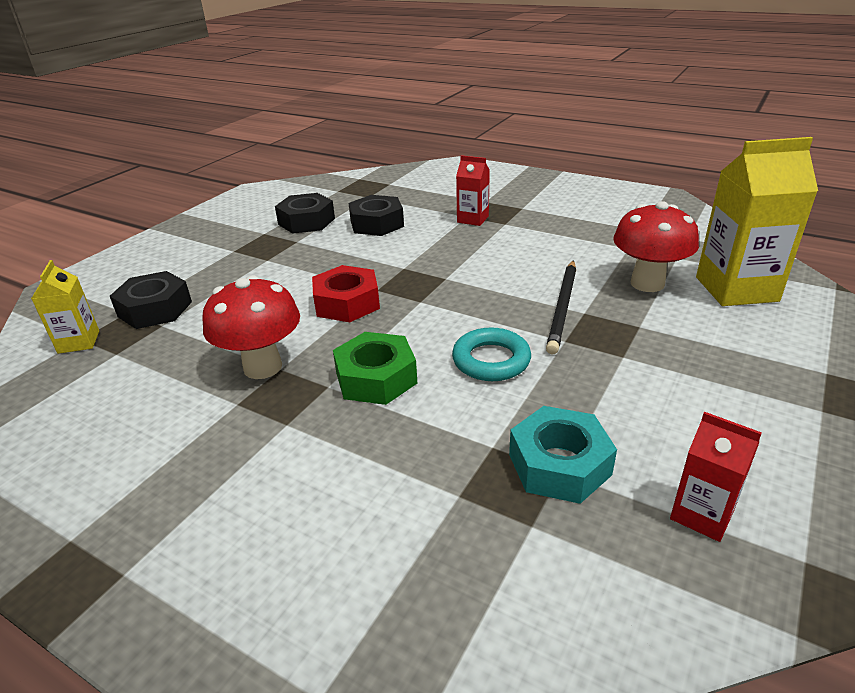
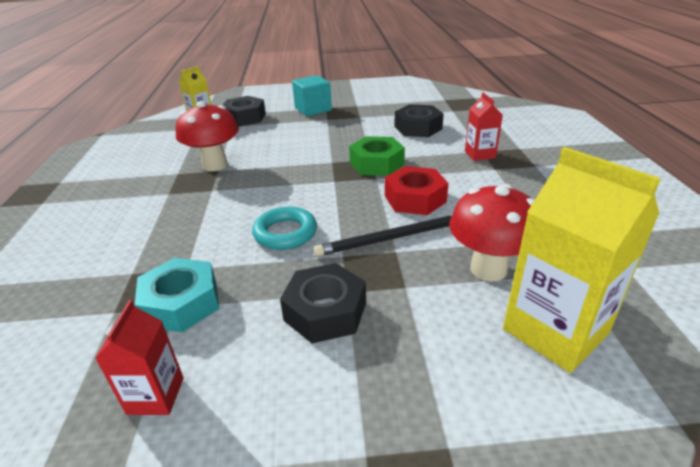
camera: 55 degrees right, 0 degrees up
black nut [275,193,335,234] -> black nut moved to [280,263,366,343]
red nut [312,265,380,322] -> red nut moved to [385,166,449,215]
green nut [333,332,418,405] -> green nut moved to [349,136,405,176]
none -> turquoise cube [292,75,332,116]

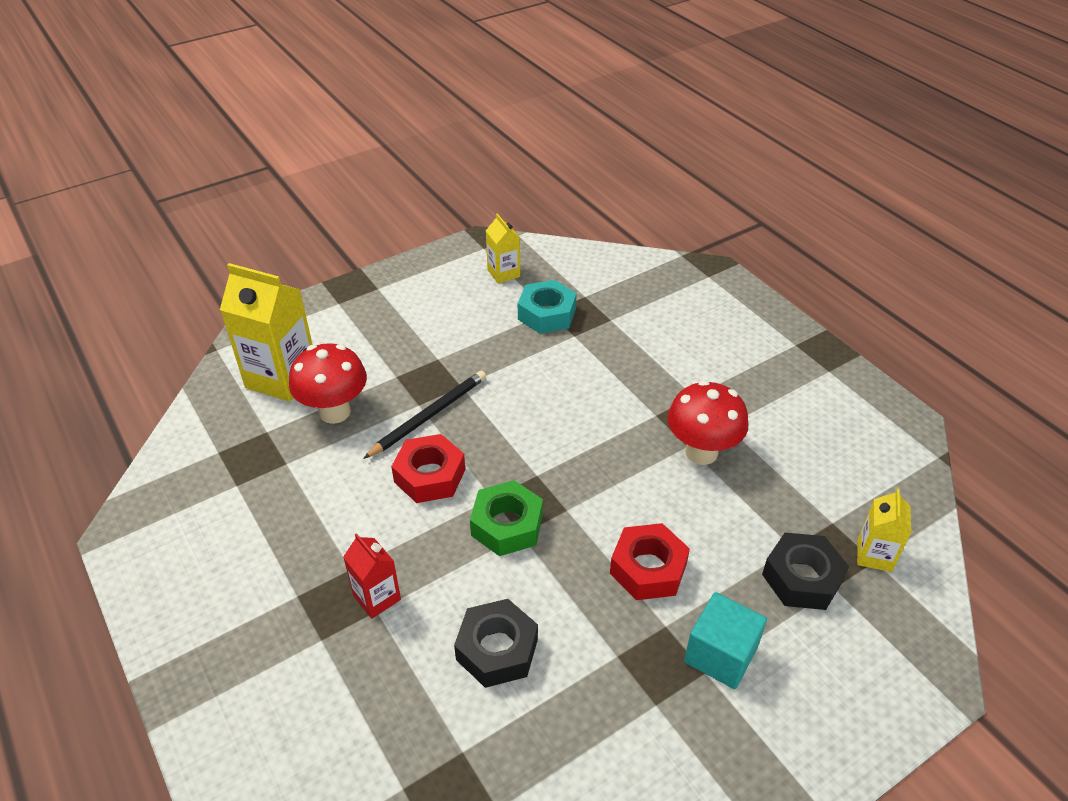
camera: 150 degrees right, 10 degrees up
red carton [95,300,184,415] -> yellow carton [486,213,520,284]
turquoise ring [252,207,317,250] -> none
black nut [280,263,366,343] -> none
none -> red nut [610,523,690,600]

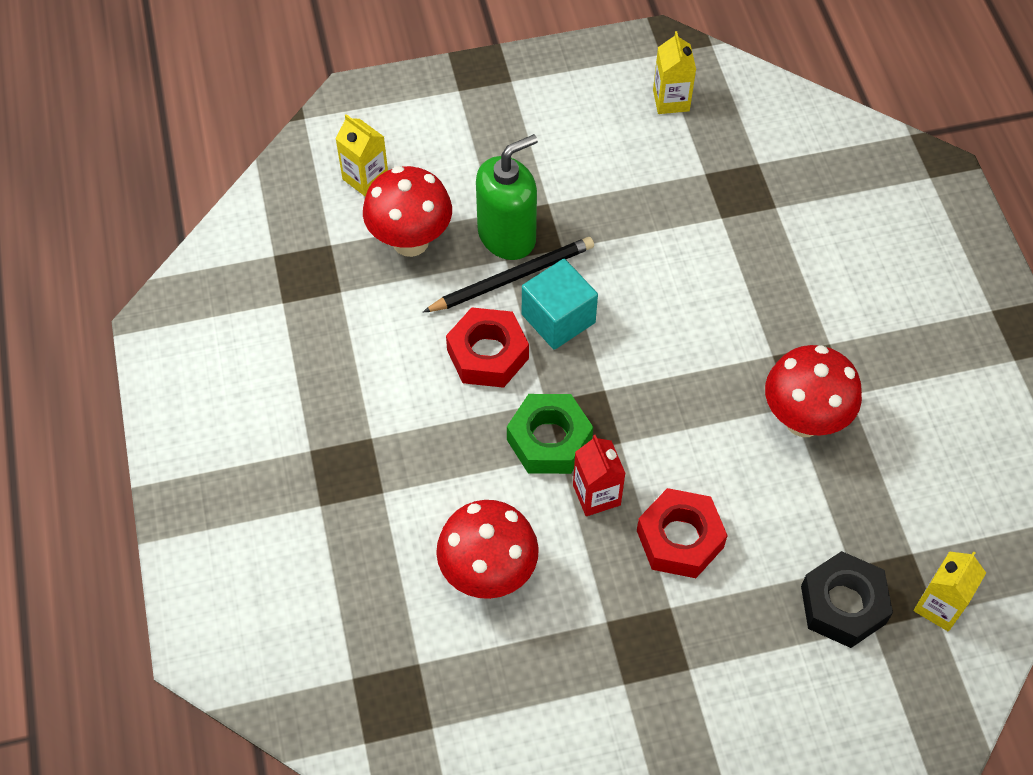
camera: 20 degrees right, 15 degrees up
yellow carton [220,263,313,402] -> yellow carton [336,114,388,197], size x0.53
red carton [343,533,401,619] -> red carton moved to [573,435,626,516]
black nut [454,599,538,688] -> red mushroom [436,500,539,599]
turquoise nut [518,280,577,334] -> none
turquoise cube [684,592,767,689] -> turquoise cube moved to [522,259,598,350]
none -> green soap dispenser [476,134,538,260]

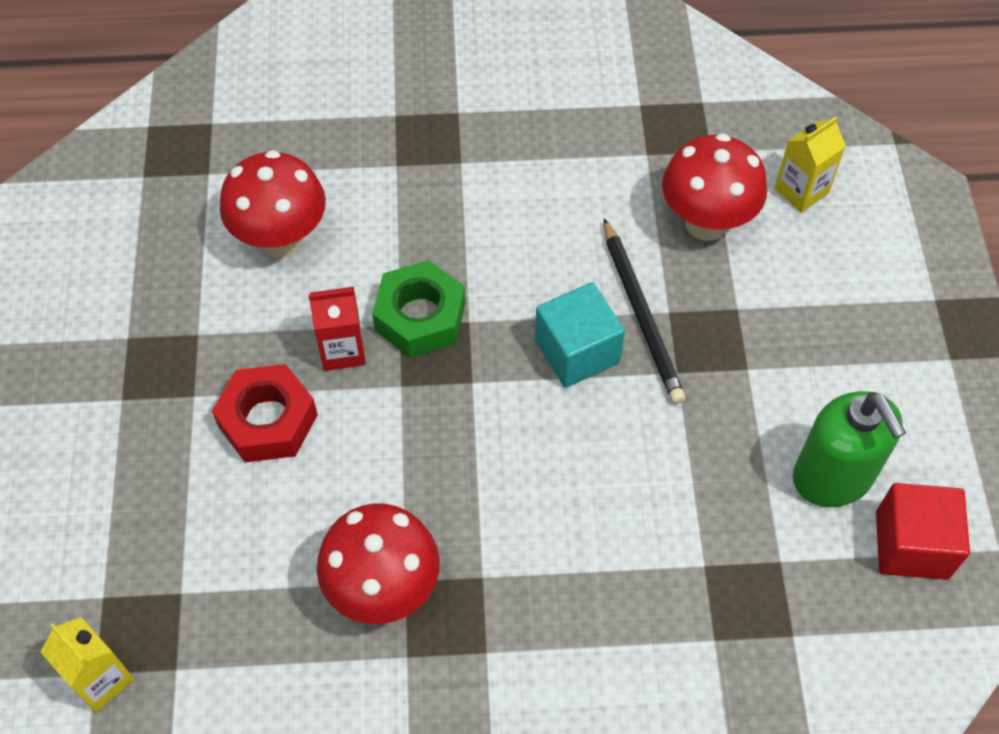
camera: 100 degrees right, 0 degrees up
red nut [446,307,529,388] -> none
green soap dispenser [476,134,538,260] -> green soap dispenser moved to [793,391,906,507]
yellow carton [653,31,696,114] -> red cube [876,483,970,580]
black nut [801,551,893,648] -> none

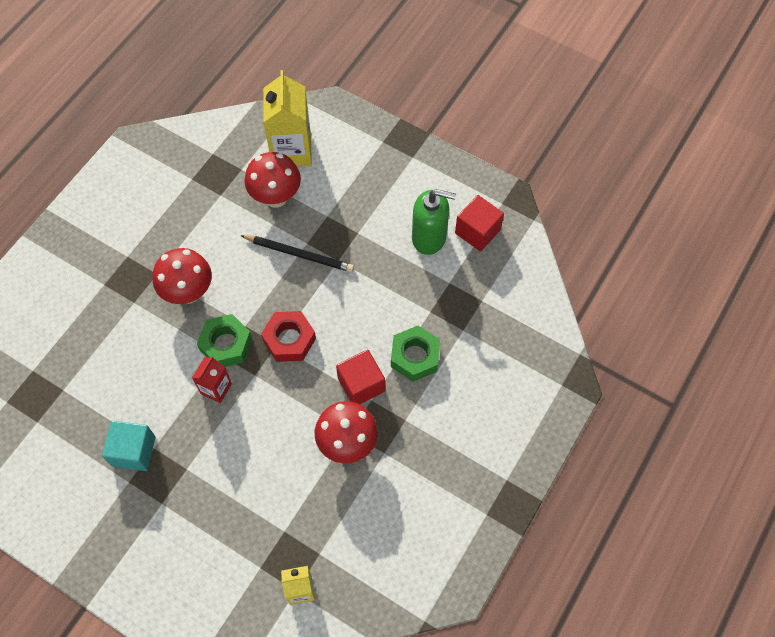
camera: 55 degrees left, 5 degrees up
red nut [212,364,318,462] -> red nut moved to [261,311,316,362]
red mushroom [220,150,326,258] -> red mushroom moved to [153,248,212,304]
turquoise cube [535,282,625,388] -> turquoise cube moved to [102,421,156,471]
yellow carton [774,116,846,213] -> yellow carton [263,70,312,166], size x1.87
none -> red cube [336,350,385,404]
none -> green nut [391,326,440,382]

